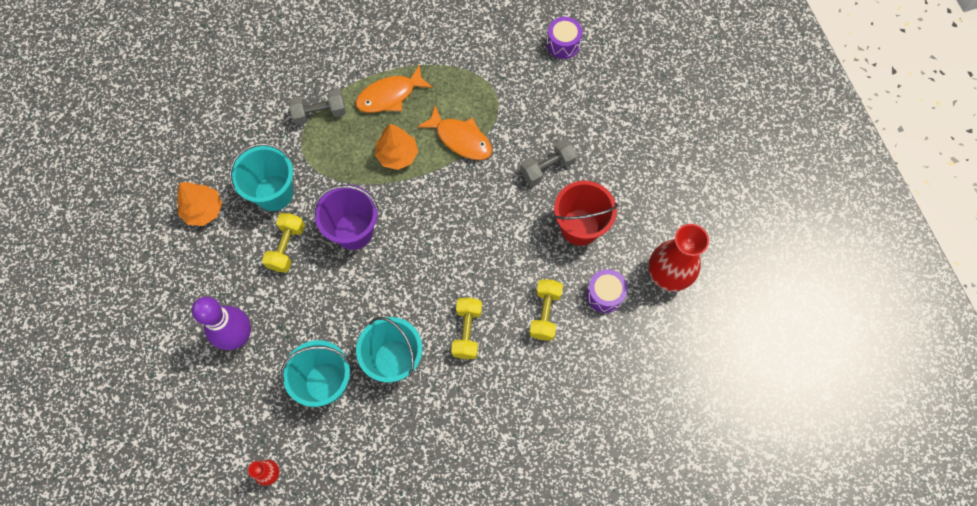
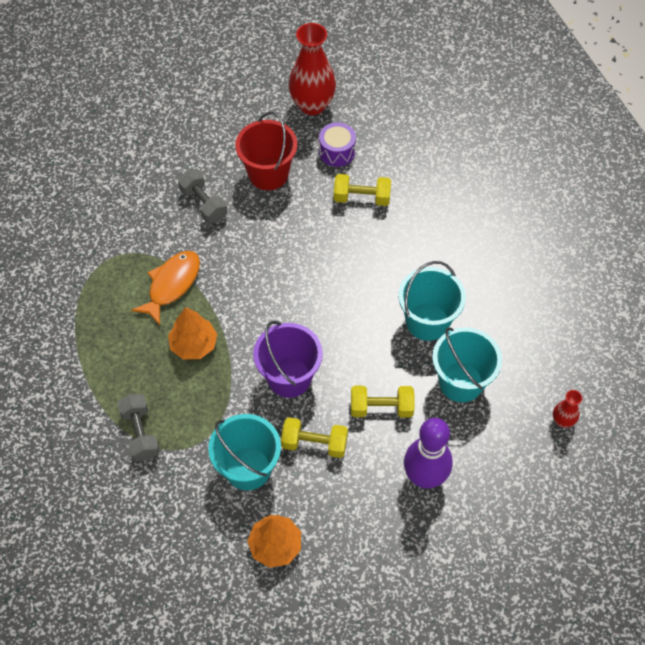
camera: 95 degrees left, 10 degrees down
orange fish [355,64,433,113] -> none
yellow dumbbell [451,297,482,359] -> yellow dumbbell moved to [351,386,415,418]
purple drum [547,17,582,59] -> none

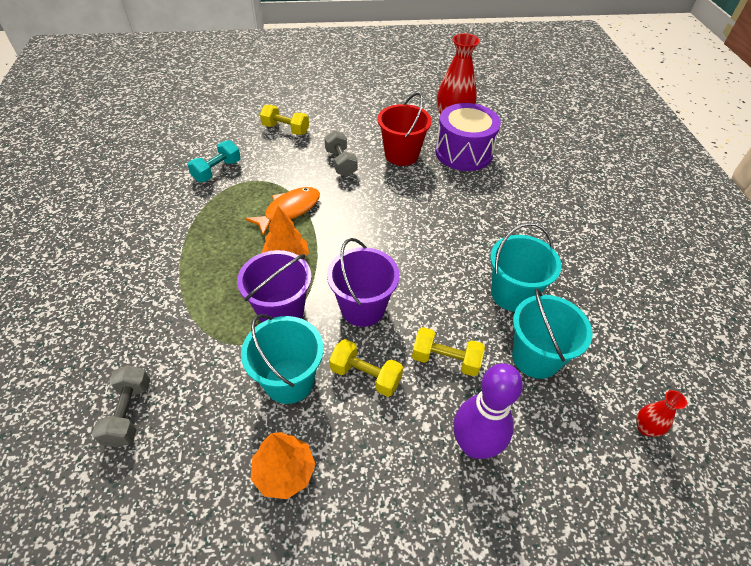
camera: 15 degrees right, 10 degrees down
grey dumbbell [117,394,160,461] -> grey dumbbell moved to [92,365,150,447]
purple drum [319,122,356,167] -> purple drum [435,103,501,171], size x1.84
yellow dumbbell [334,174,391,206] -> yellow dumbbell moved to [260,105,309,135]
none -> turquoise dumbbell [188,140,241,182]
none -> purple bucket [237,250,312,322]

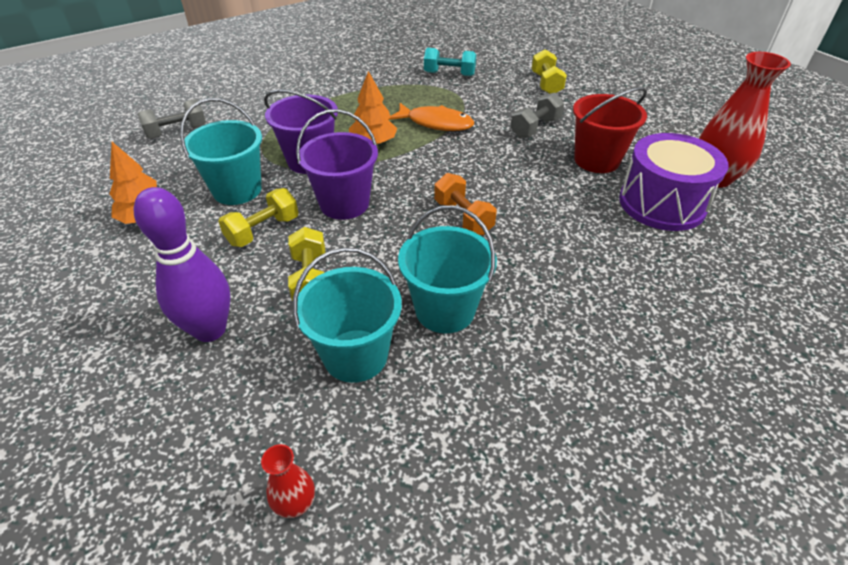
camera: 65 degrees right, 5 degrees down
yellow dumbbell [329,339,403,397] -> yellow dumbbell turned 45 degrees clockwise [218,188,299,247]
none -> orange dumbbell [434,173,497,235]

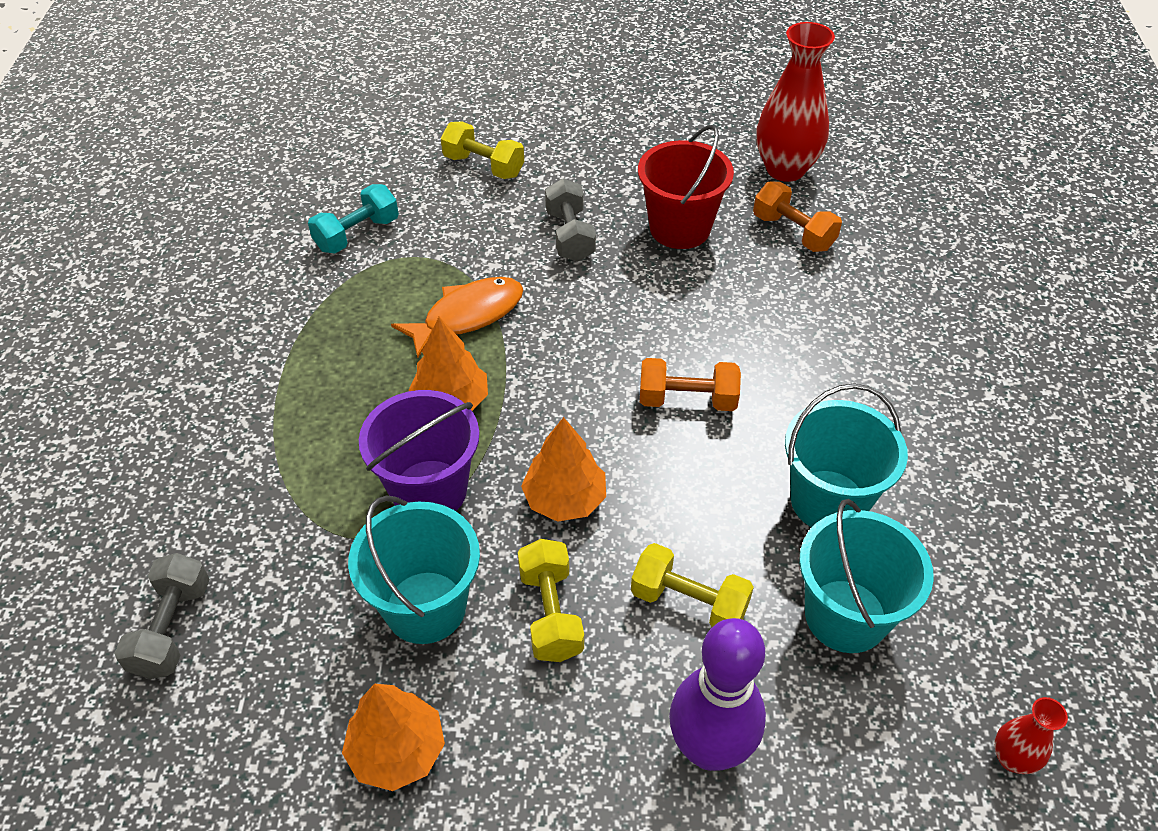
camera: 55 degrees left, 5 degrees up
purple bucket [296,109,378,220] -> orange tree [521,417,606,522]
purple drum [619,133,728,231] -> orange dumbbell [753,181,842,252]

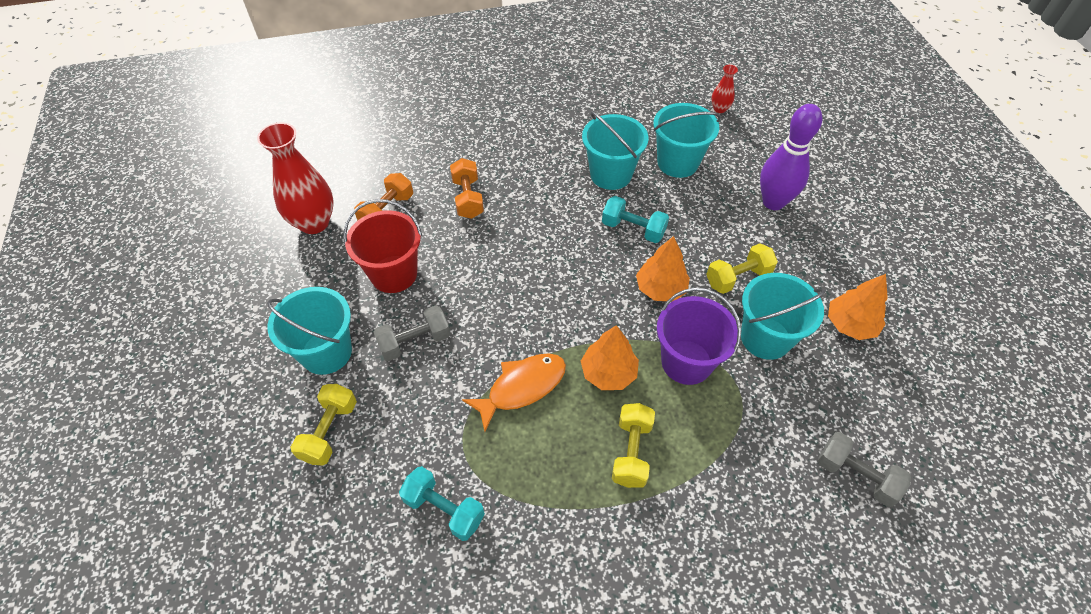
camera: 105 degrees left, 5 degrees up
grey dumbbell [114,553,210,679] -> grey dumbbell turned 45 degrees clockwise [818,432,911,507]
orange fish [391,277,523,358] -> orange fish turned 105 degrees clockwise [462,353,566,431]
yellow dumbbell [631,543,754,627] -> yellow dumbbell moved to [612,403,655,488]
orange dumbbell [640,358,741,411] -> orange dumbbell moved to [450,158,484,219]
none -> turquoise bucket [267,287,352,375]
none -> turquoise dumbbell [602,196,669,243]

